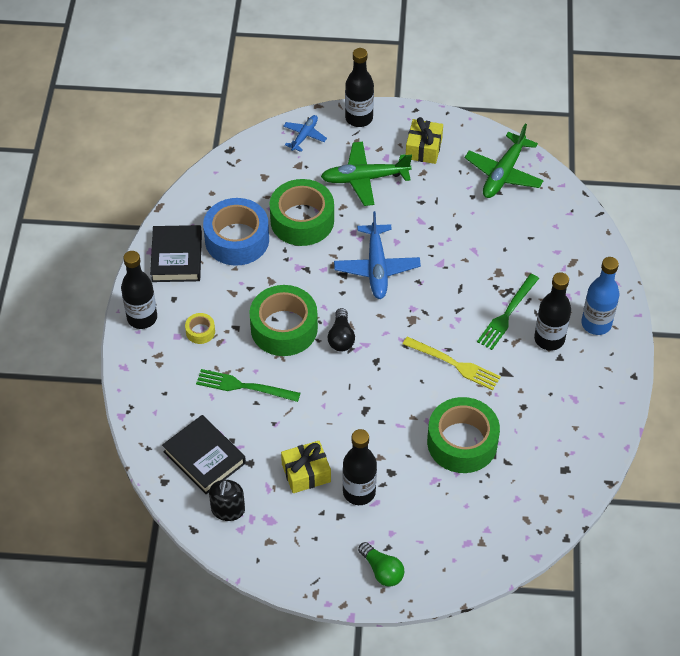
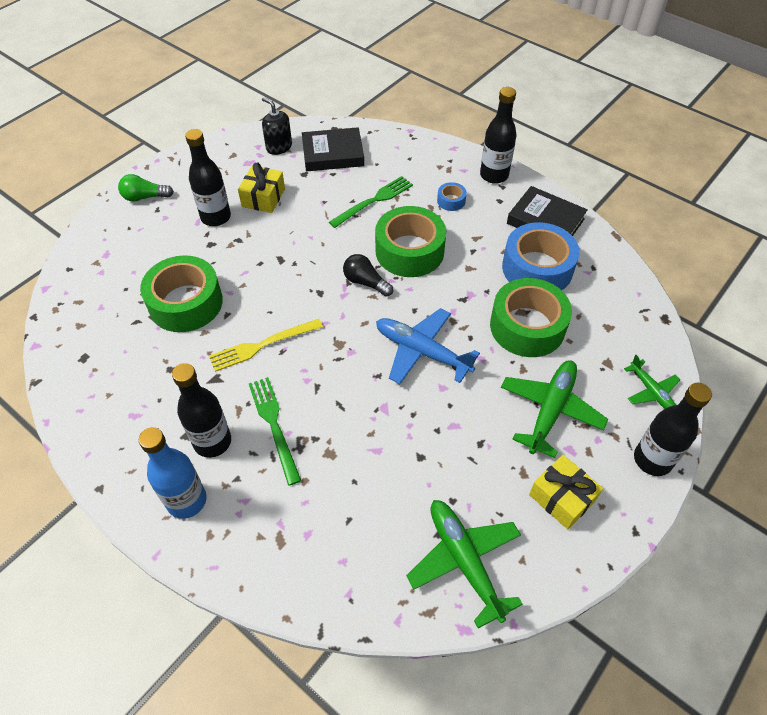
camera: 125 degrees right, 0 degrees up
yellow tape [185,313,215,344] -> blue tape [437,182,467,211]
blue plane [284,115,327,152] -> green plane [624,355,680,409]

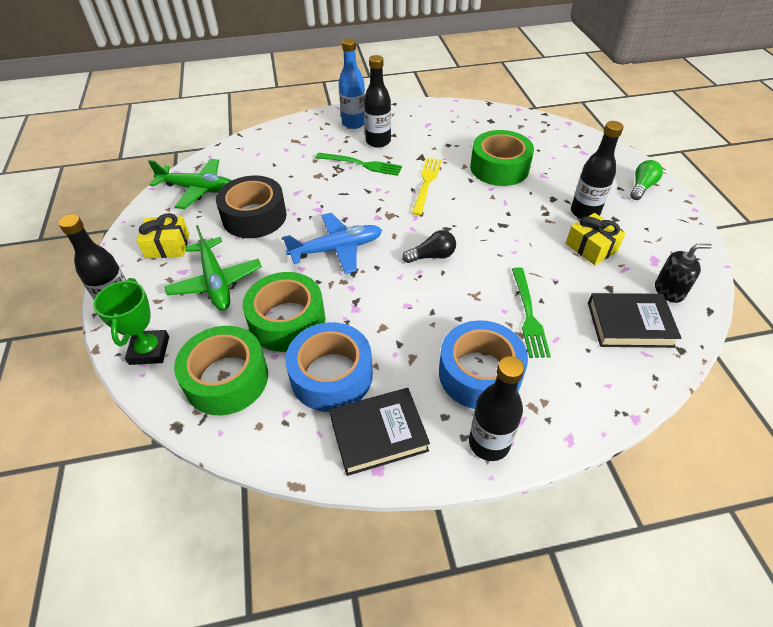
camera: 130 degrees right, 5 degrees down
black book [302,127,364,171] -> black book turned 60 degrees clockwise [588,293,681,348]
green tape [375,206,446,277] -> green tape moved to [174,326,268,415]
blue tape [437,182,467,211] -> blue tape [439,320,528,409], size x2.29
green plane [624,355,680,409] -> green trophy [93,278,169,365]
none -> black tape [216,175,287,238]

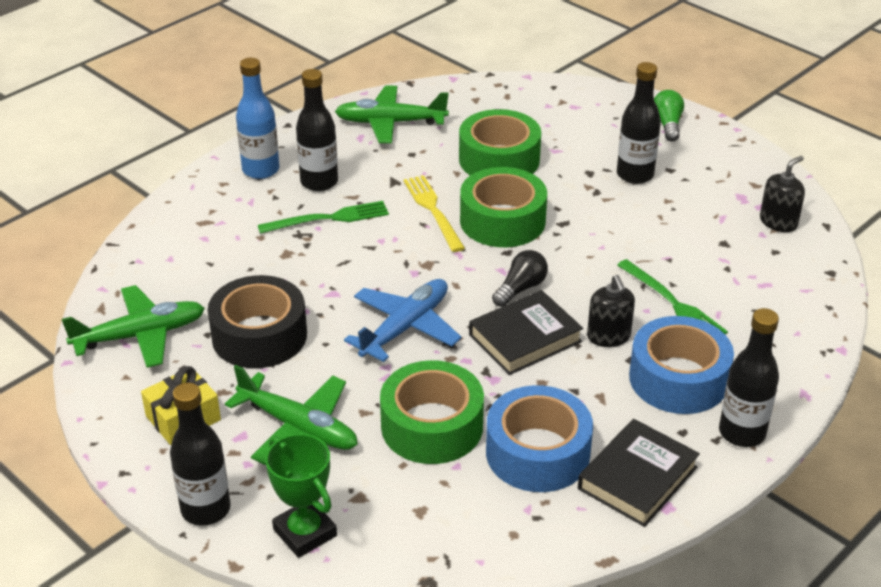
camera: 35 degrees left, 10 degrees down
green tape [174,326,268,415] -> green tape moved to [460,167,547,247]
yellow gift [566,213,625,265] -> none
black book [588,293,681,348] -> black book moved to [469,290,583,375]
none -> green plane [335,86,449,143]
none -> black soap dispenser [587,275,635,347]

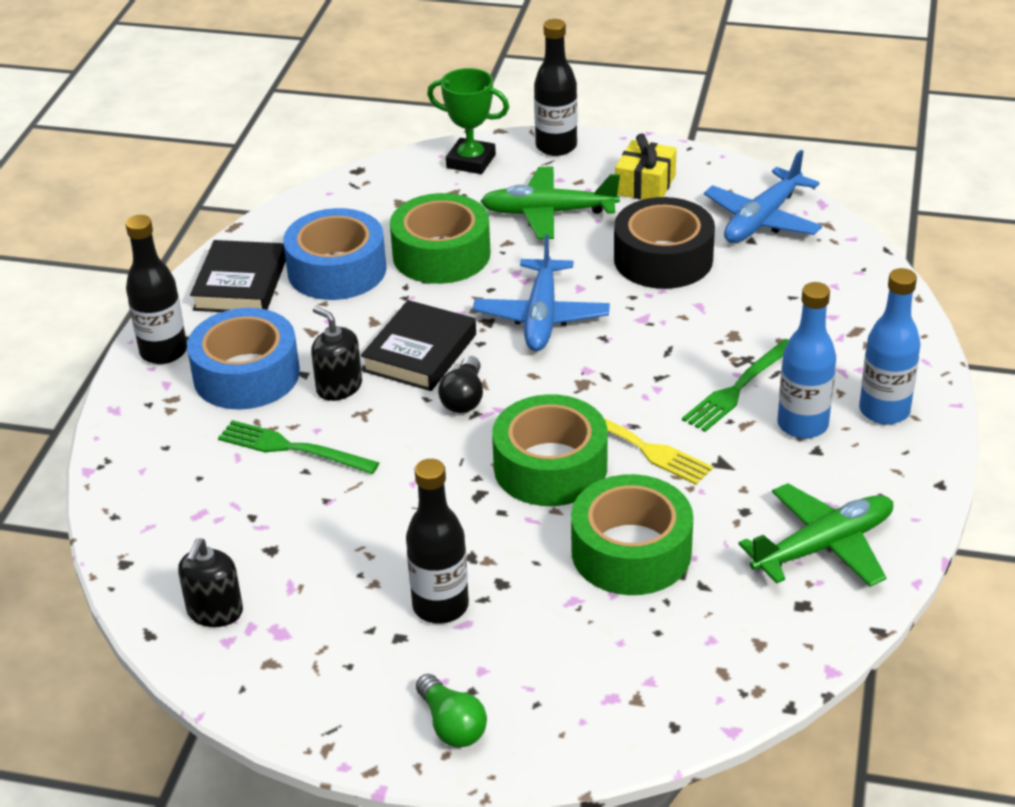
camera: 150 degrees right, 0 degrees up
green plane [62,285,205,368] -> blue plane [704,150,822,243]
black bottle [296,69,338,191] -> blue bottle [778,282,836,439]

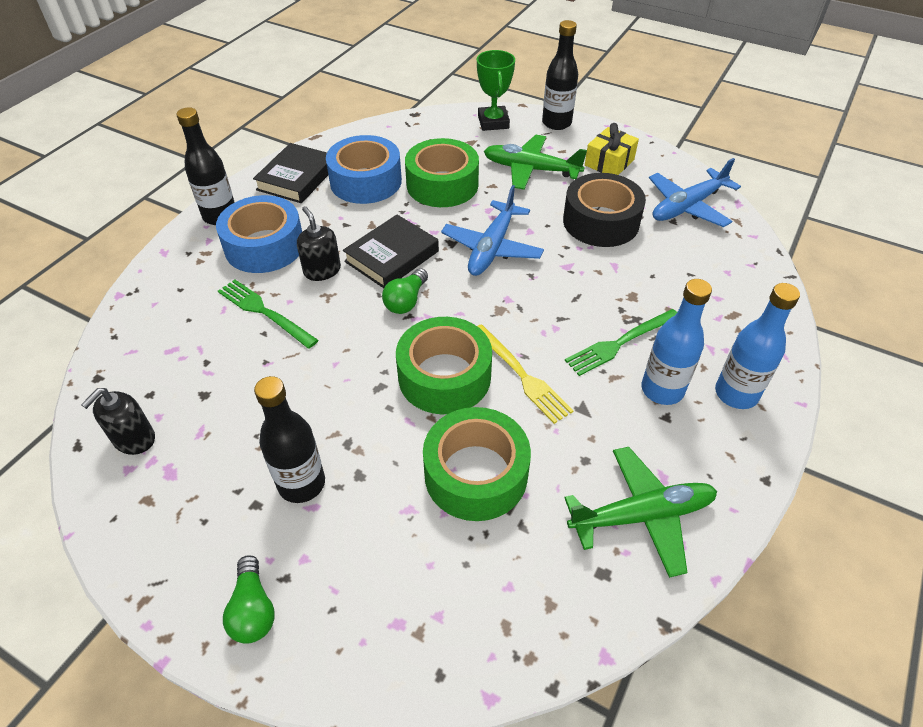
camera: 15 degrees right, 10 degrees up
green trophy [427,68,509,174] -> green trophy turned 45 degrees clockwise [477,50,515,131]
black light bulb [438,356,483,413] -> green light bulb [382,268,428,314]

